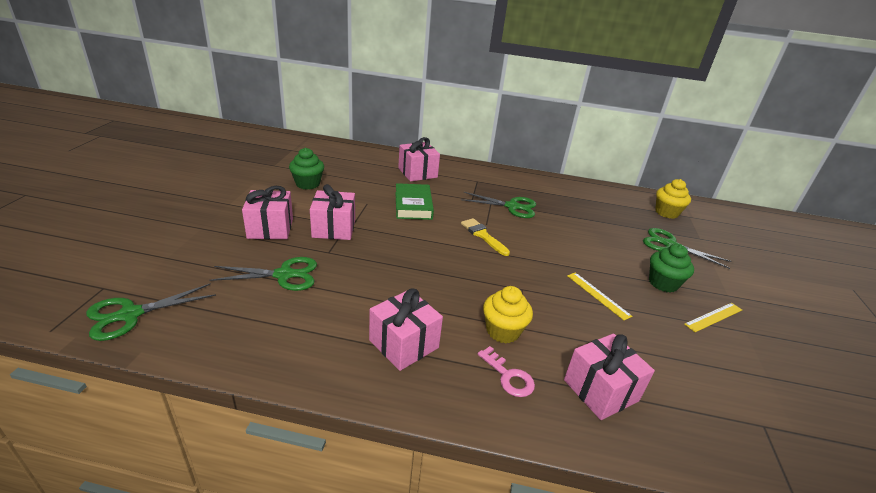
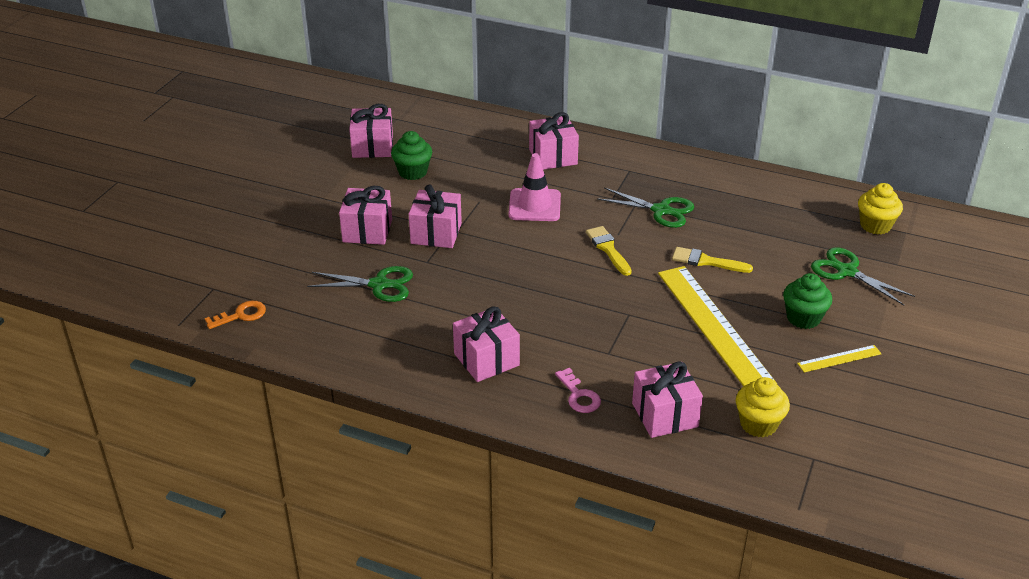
camera: 15 degrees right, 5 degrees up
green scissors [86,283,216,341] -> orange key [205,300,266,329]
green book [395,183,434,220] -> pink traffic cone [509,153,561,221]
yellow cupcake [483,286,533,343] -> yellow cupcake moved to [736,377,790,437]
yellow ruler [567,272,632,320] -> yellow ruler [658,266,777,387], size x2.28
none -> pink gift [349,104,393,158]
none -> yellow brush [672,247,753,273]

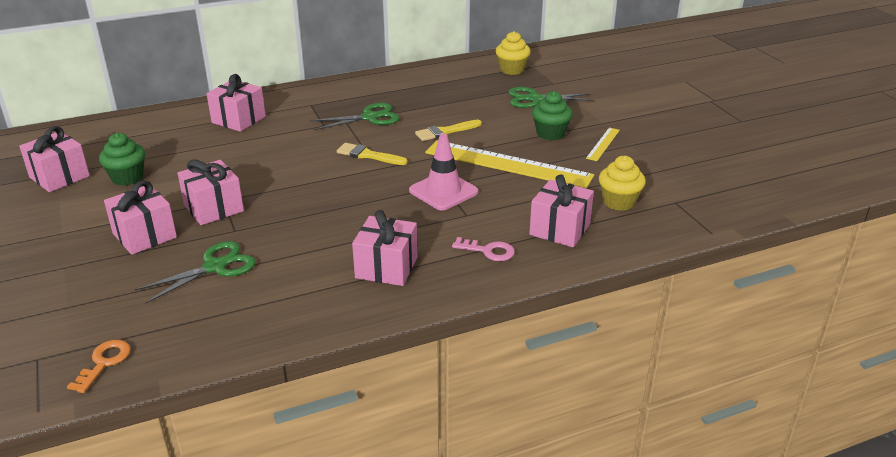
camera: 45 degrees left, 5 degrees down
pink traffic cone [509,153,561,221] -> pink traffic cone moved to [409,134,478,210]

